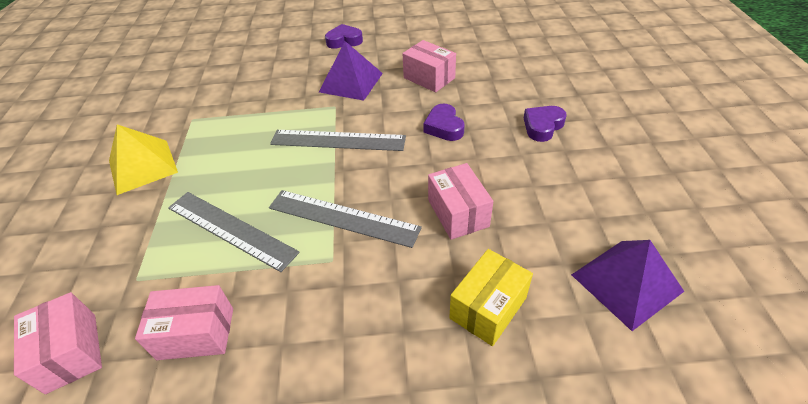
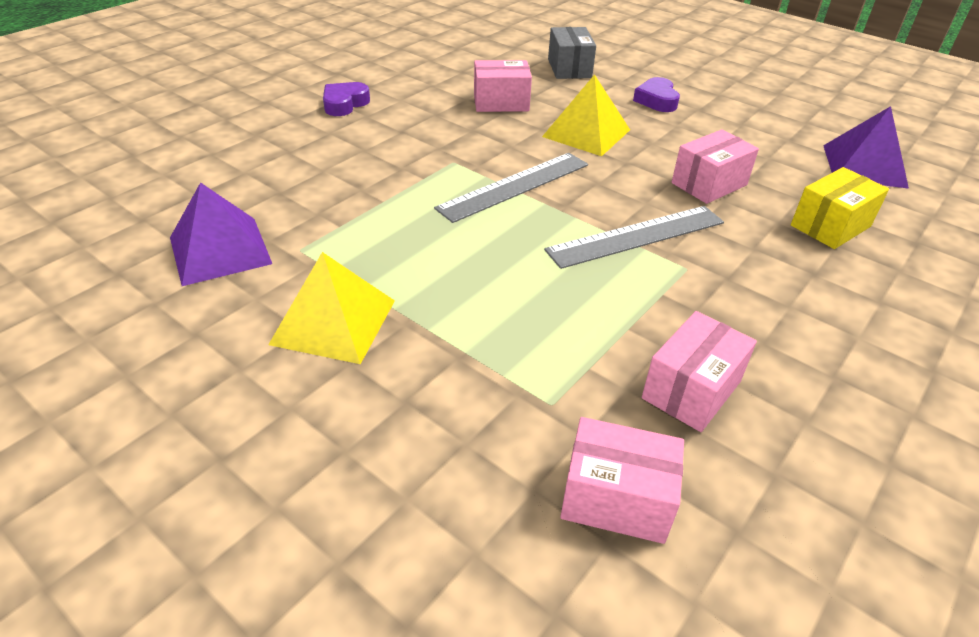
camera: 50 degrees left, 5 degrees down
grey ruler [168,192,300,272] -> none
purple pyramid [319,41,383,101] -> purple pyramid moved to [170,182,272,286]
purple heart [423,103,465,141] -> yellow pyramid [542,74,630,156]
pink box [428,163,493,240] -> pink box turned 60 degrees counterclockwise [672,129,759,204]
yellow box [449,249,533,346] -> yellow box turned 60 degrees clockwise [791,167,889,249]
none -> grey box [548,27,596,79]

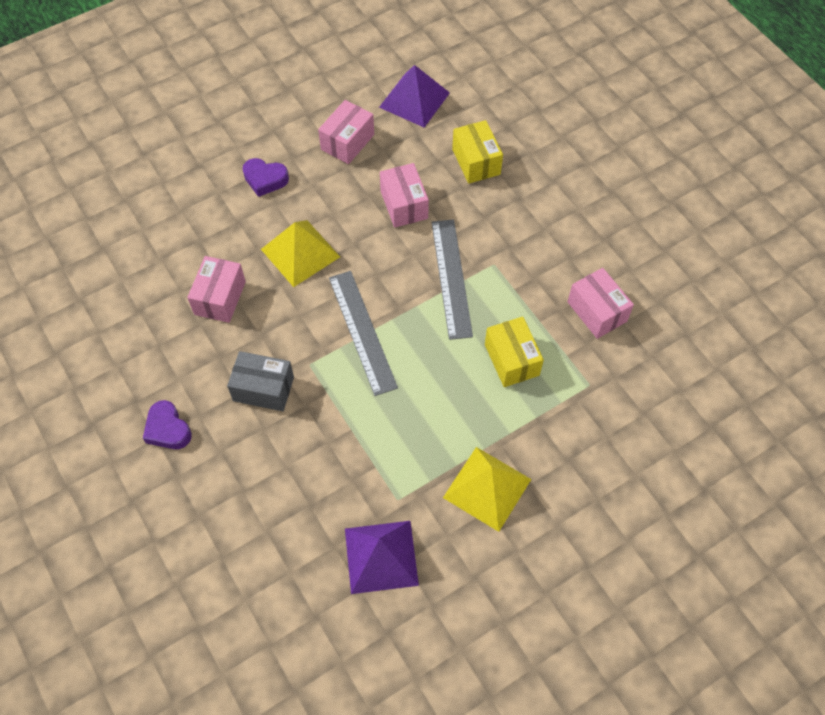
camera: 70 degrees left, 20 degrees up
grey box [548,27,596,79] -> grey box moved to [227,351,294,411]
pink box [560,417,684,544] -> pink box moved to [318,100,374,164]
none -> yellow box [485,317,544,387]

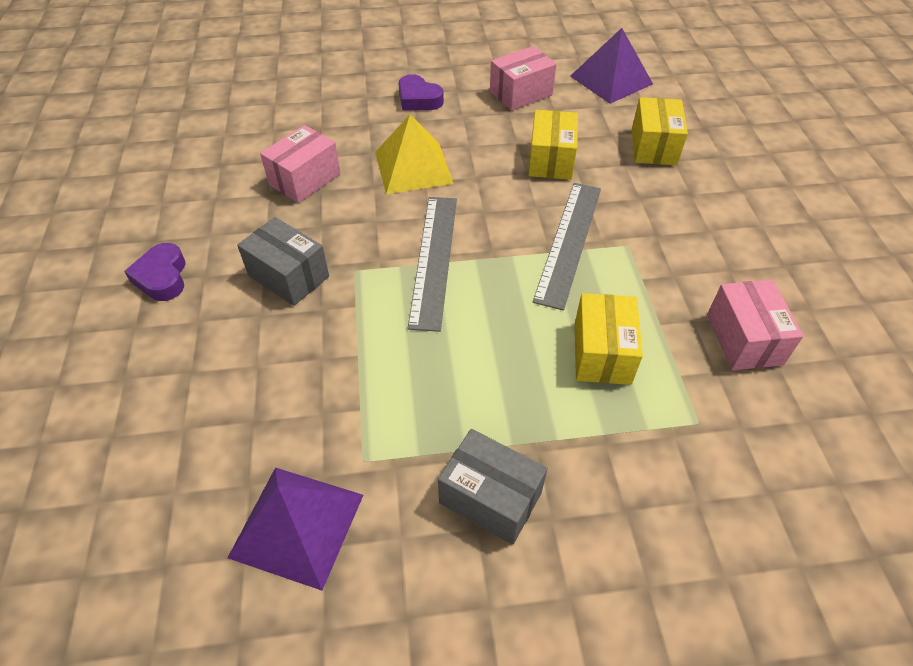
camera: 25 degrees right, 10 degrees down
pink box [380,163,429,228] -> yellow box [528,110,578,180]
yellow pyramid [443,447,531,532] -> grey box [438,429,547,545]

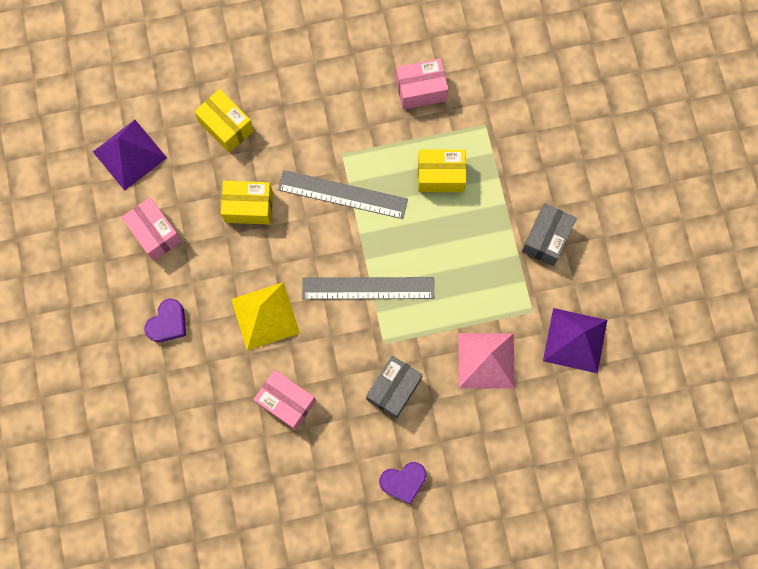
camera: 95 degrees left, 25 degrees up
yellow box [632,97,688,165] -> yellow box turned 45 degrees clockwise [194,89,254,153]
none -> pink pyramid [458,333,515,389]

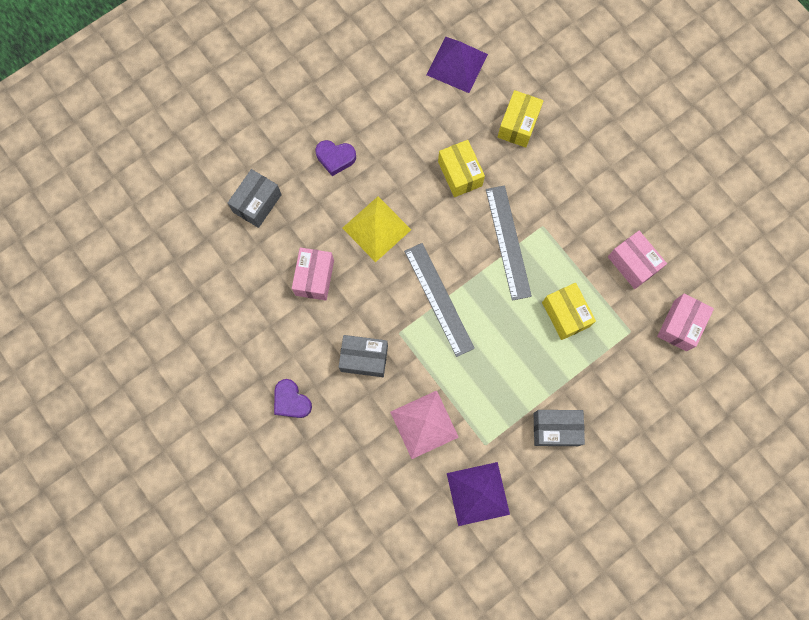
camera: 65 degrees right, 0 degrees up
pink box [121,197,182,261] -> pink box moved to [657,294,714,351]
none -> grey box [228,169,282,228]

